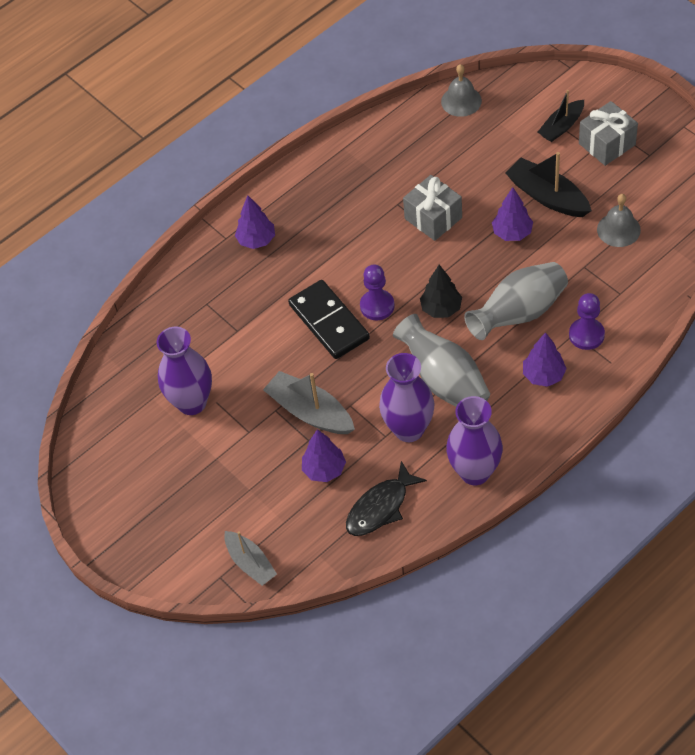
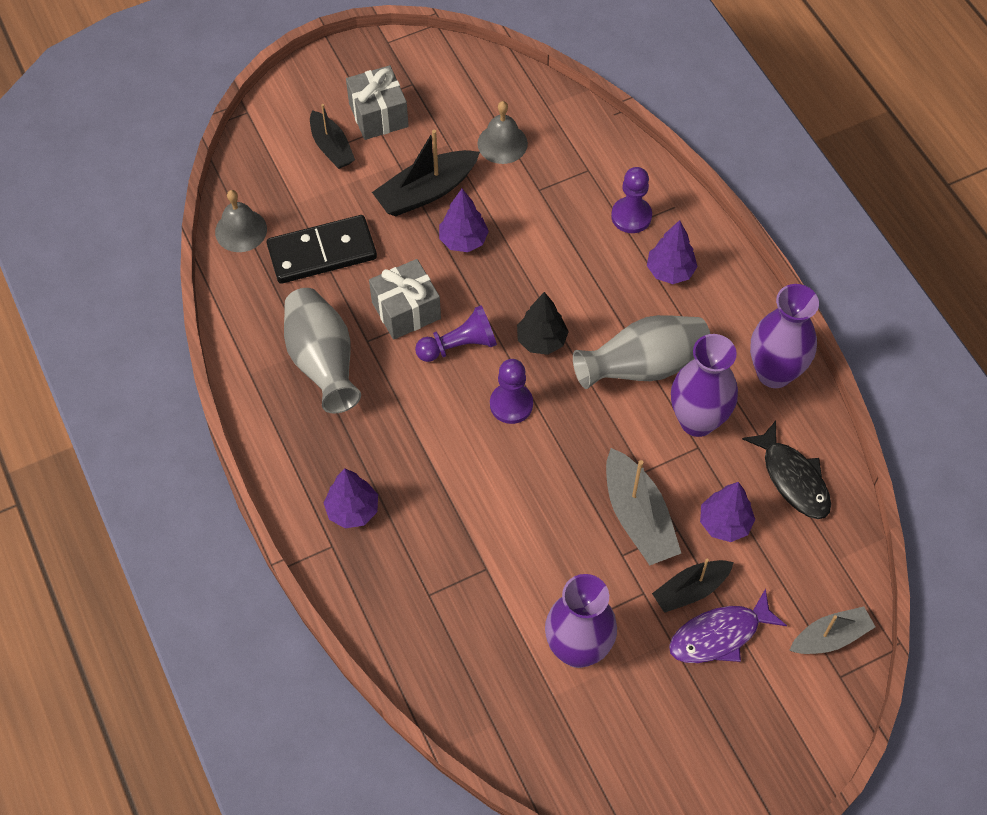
camera: 80 degrees left, 5 degrees up
grey boat [263,371,355,434] -> grey boat turned 75 degrees counterclockwise [606,448,681,565]
black domino [288,280,370,359] -> black domino moved to [267,215,377,284]
grey vase [464,262,568,340] -> grey vase moved to [284,288,361,414]
none -> purple pawn [415,305,497,362]
none -> black boat [652,559,734,613]
none -> purple fish [669,589,787,663]

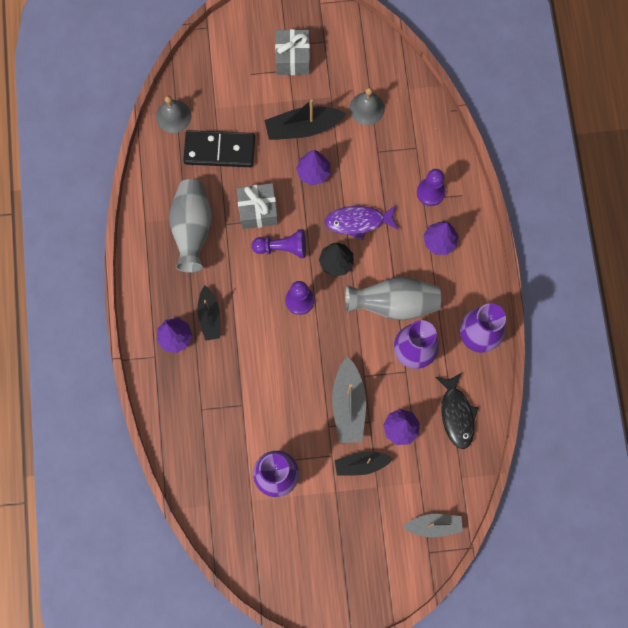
camera: 20 degrees right, 15 degrees up
black boat [310,104,355,169] -> black boat moved to [197,285,220,341]
purple fish [669,589,787,663] -> purple fish moved to [325,205,399,241]

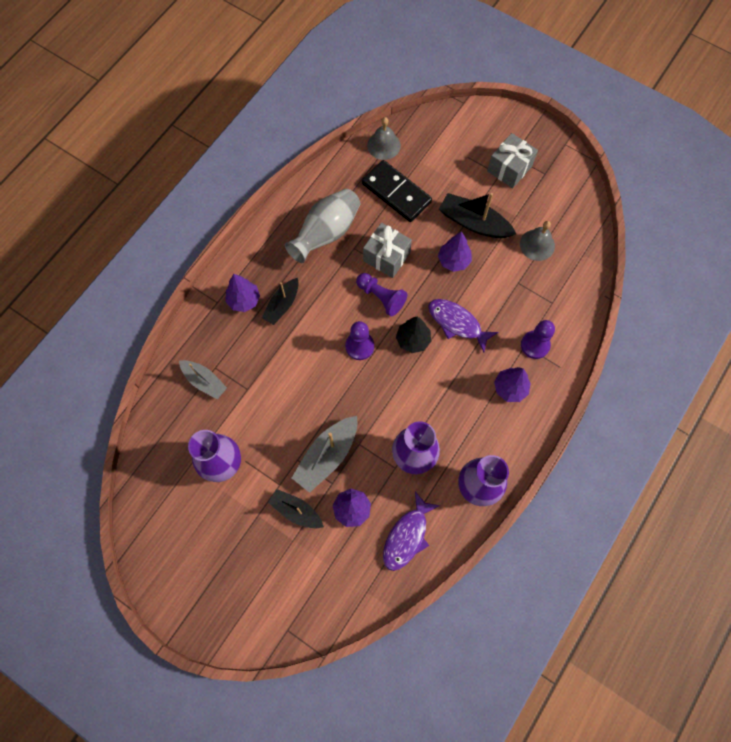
camera: 40 degrees right, 5 degrees down
grey vase [345,277,441,321] -> none
grey boat [403,514,463,537] -> grey boat moved to [179,360,227,399]
black fish [436,373,478,449] -> purple fish [383,491,440,571]

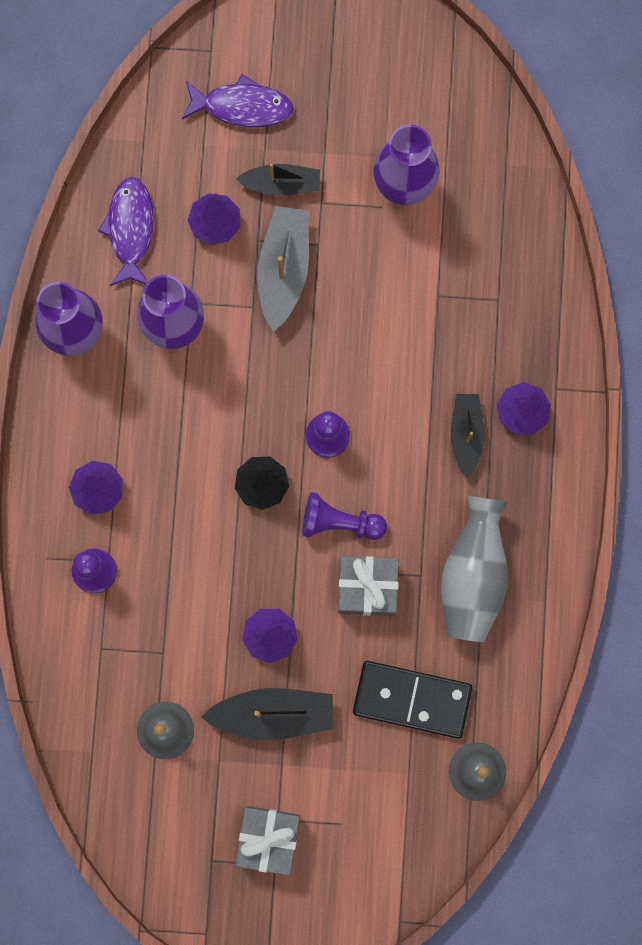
camera: 150 degrees right, 10 degrees up
grey boat [179,360,227,399] -> none
purple fish [428,299,498,353] -> purple fish moved to [182,74,294,128]

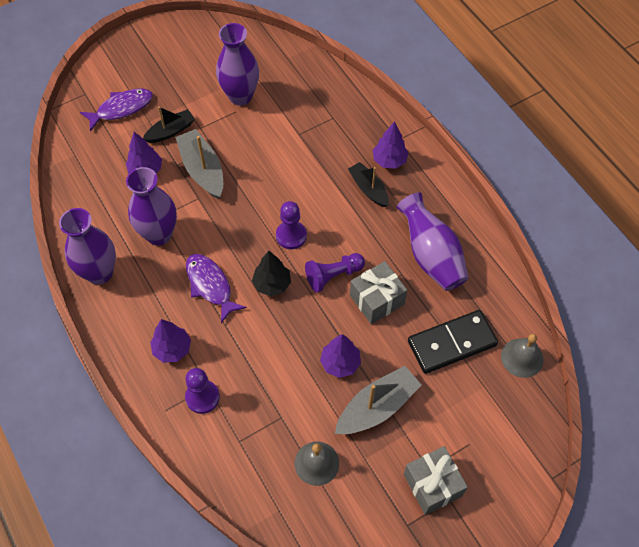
camera: 35 degrees left, 20 degrees down
purple fish [98,177,154,286] -> purple fish moved to [186,254,247,323]
black boat [201,688,334,740] -> grey boat [335,366,421,434]
grey vase [441,496,508,642] -> purple vase [396,192,469,291]

